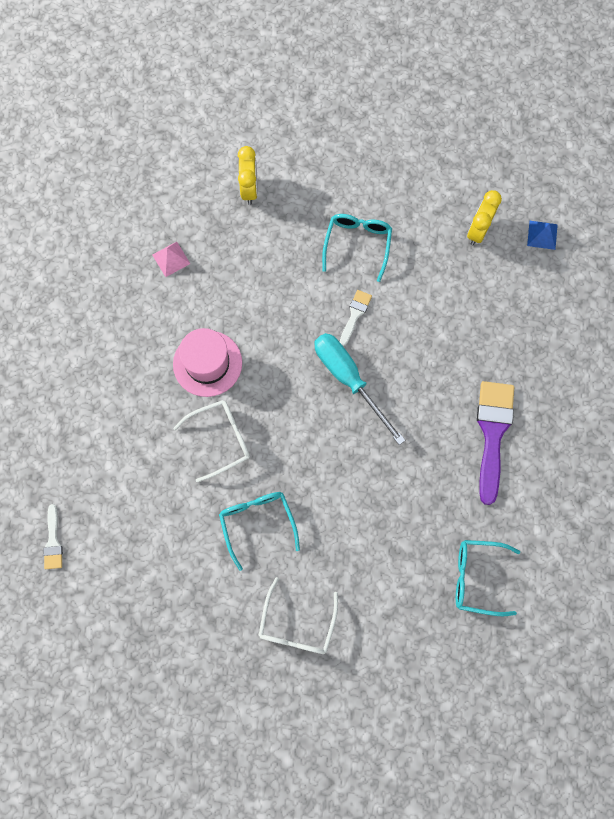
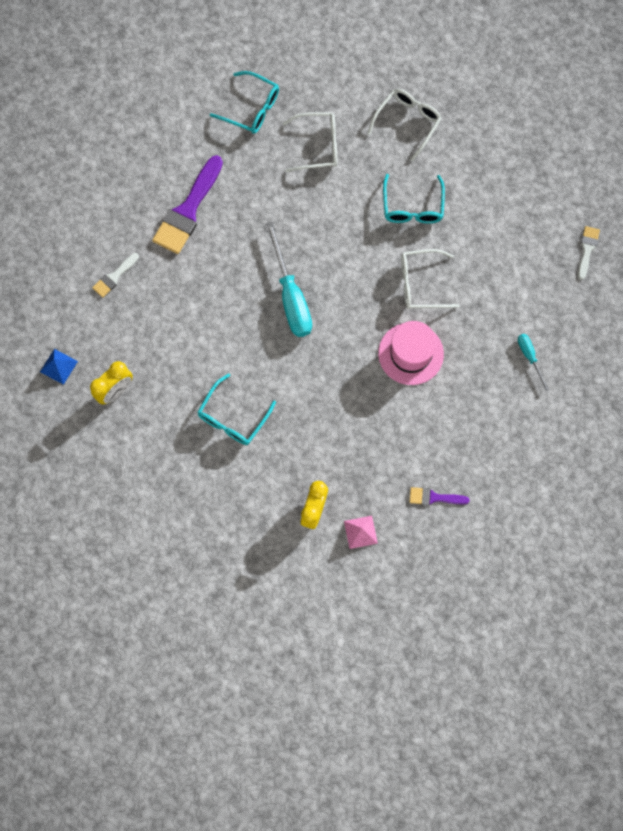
camera: 160 degrees left, 0 degrees up
pink pyramid [152,242,190,277] -> pink pyramid moved to [344,516,378,549]
white brush [340,290,372,346] -> white brush moved to [92,253,139,298]
none -> white glasses [283,112,337,172]
none -> purple brush [409,487,470,505]
none -> turquoise screwdriver [518,334,549,391]

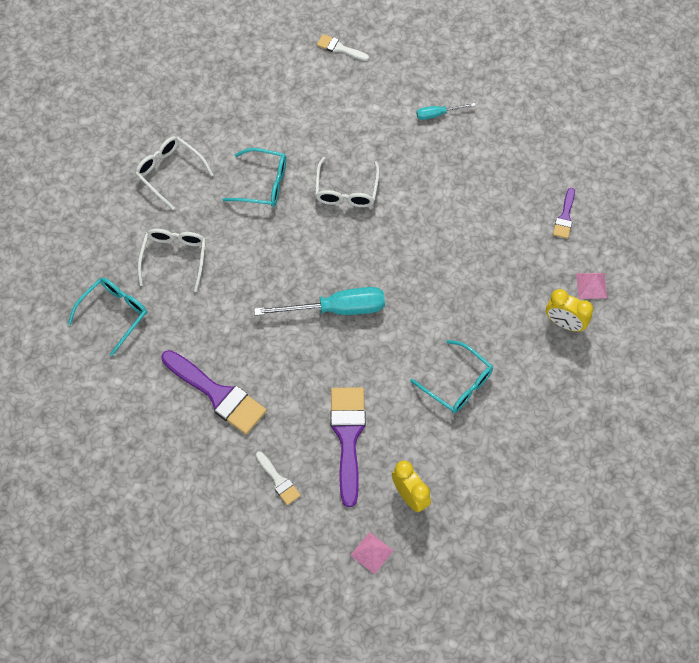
camera: 80 degrees left, 10 degrees down
blue pyramid [40,349,78,385] -> pink pyramid [350,532,394,574]
pink hat [378,321,444,385] -> none
none -> purple brush [330,387,366,507]

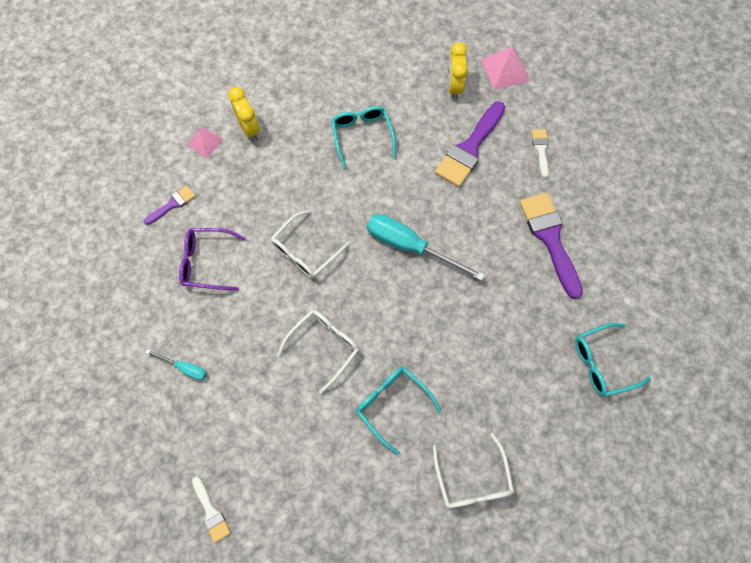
camera: 145 degrees left, 5 degrees up
white glasses [138,229,206,292] -> white glasses moved to [271,210,350,278]
pink pyramid [350,532,394,574] -> pink pyramid [481,46,530,90], size x1.55
none -> purple glasses [179,228,246,291]

